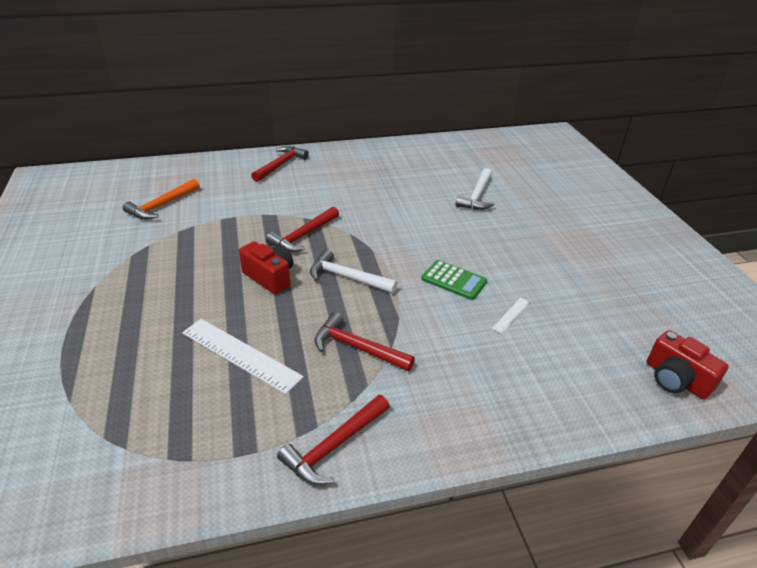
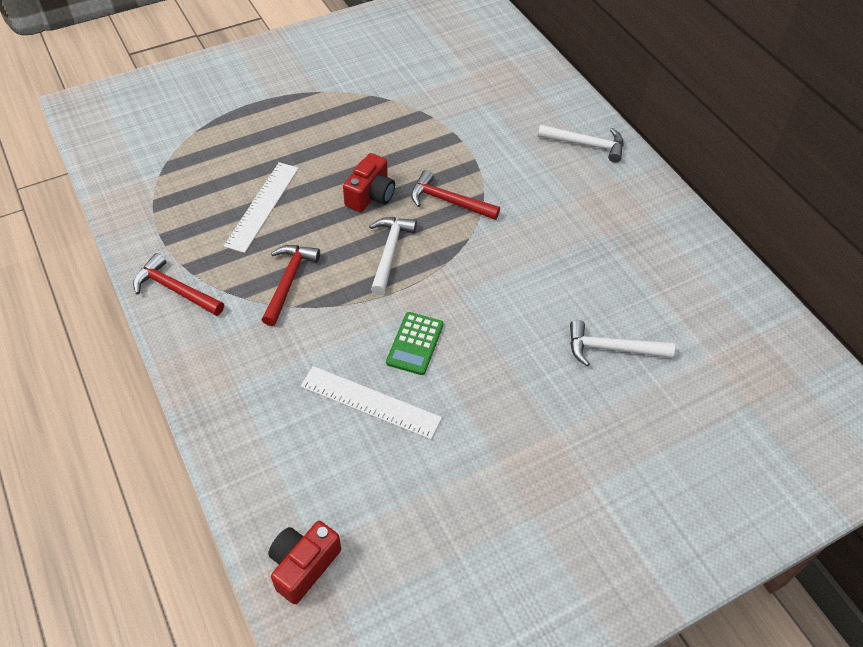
camera: 75 degrees right, 15 degrees up
orange hammer [123,179,200,220] -> none
red hammer [251,146,309,182] -> white hammer [538,125,624,163]
white ruler [492,298,530,334] -> white ruler [300,366,442,440], size x2.15

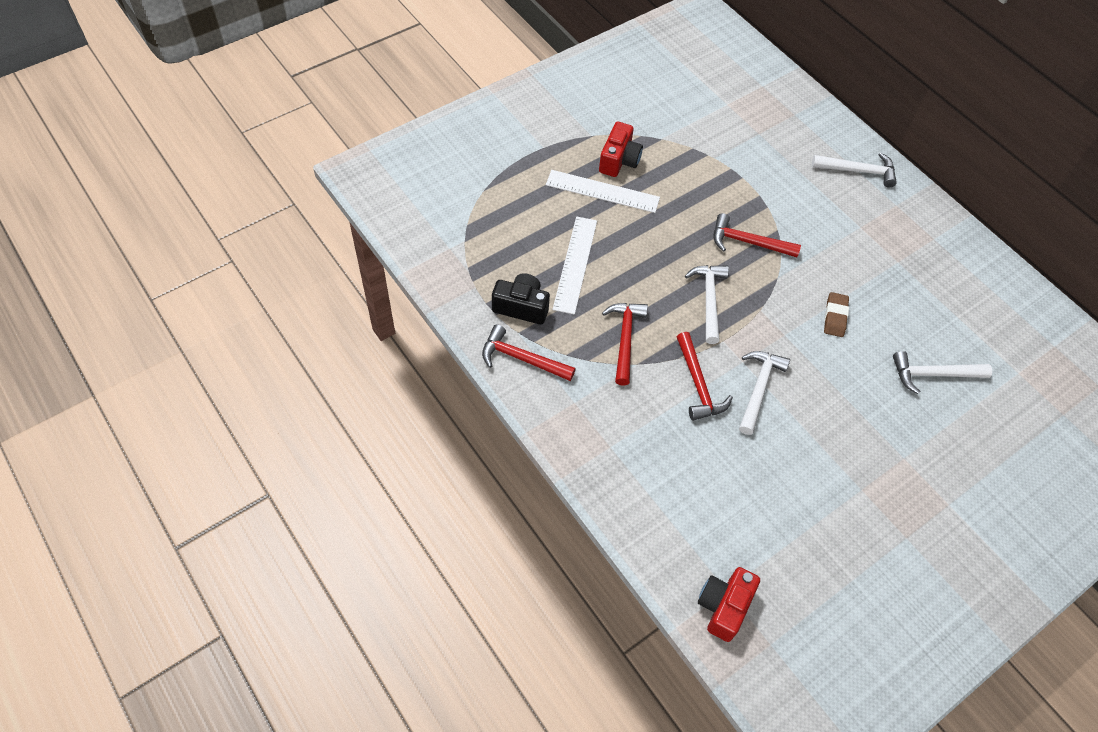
camera: 10 degrees left, 5 degrees up
white ruler [300,366,442,440] -> white ruler moved to [546,170,660,213]
red camera [343,153,395,212] -> red camera moved to [599,122,643,177]
green calculator [386,312,443,375] -> white hammer [739,351,790,435]
none -> black camera [492,273,550,325]
none -> red hammer [677,332,733,421]
none -> brown eraser [824,292,849,337]

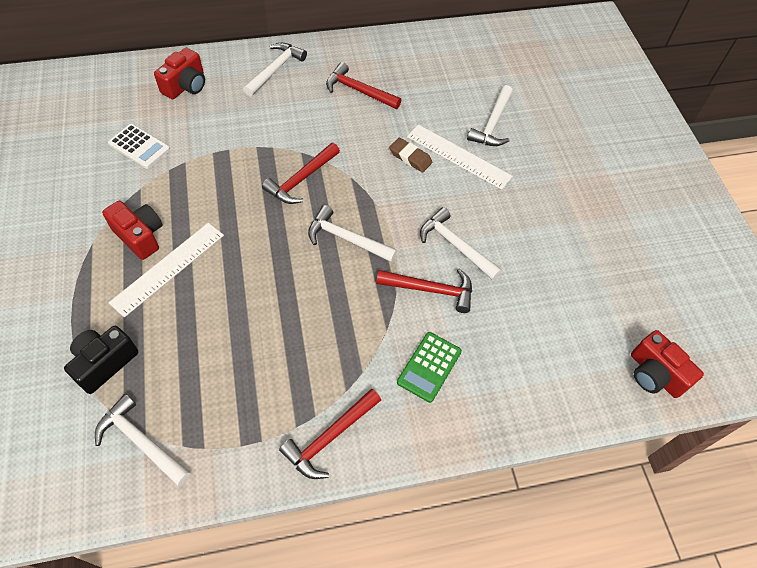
camera: 65 degrees left, 0 degrees up
black camera [492,273,550,325] -> black camera moved to [64,326,138,394]
white ruler [552,217,597,315] -> white ruler moved to [407,125,513,190]
red hammer [602,303,648,386] -> red hammer moved to [326,62,401,109]
none -> white hammer [95,394,191,486]
none -> white calculator [108,124,170,169]
none -> red camera [154,48,205,99]
none -> green calculator [397,332,462,403]

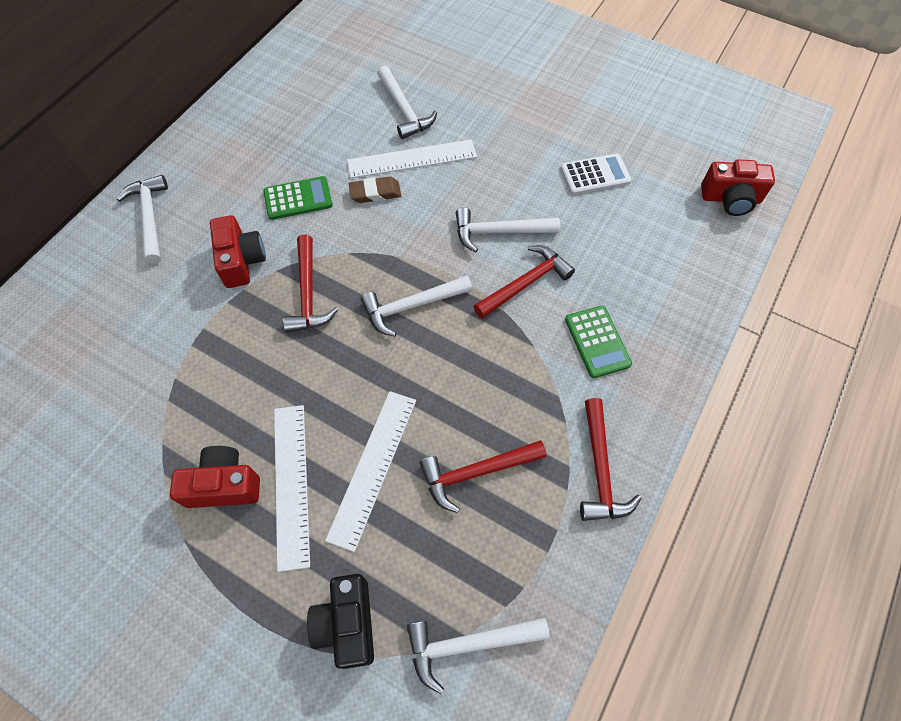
camera: 45 degrees left, 5 degrees up
white calculator [108,124,170,169] -> white calculator moved to [561,153,631,195]
red camera [154,48,205,99] -> red camera moved to [210,215,266,288]
red hammer [326,62,401,109] -> red hammer moved to [420,440,547,513]
none -> green calculator [263,176,333,220]
none -> white ruler [325,391,416,552]

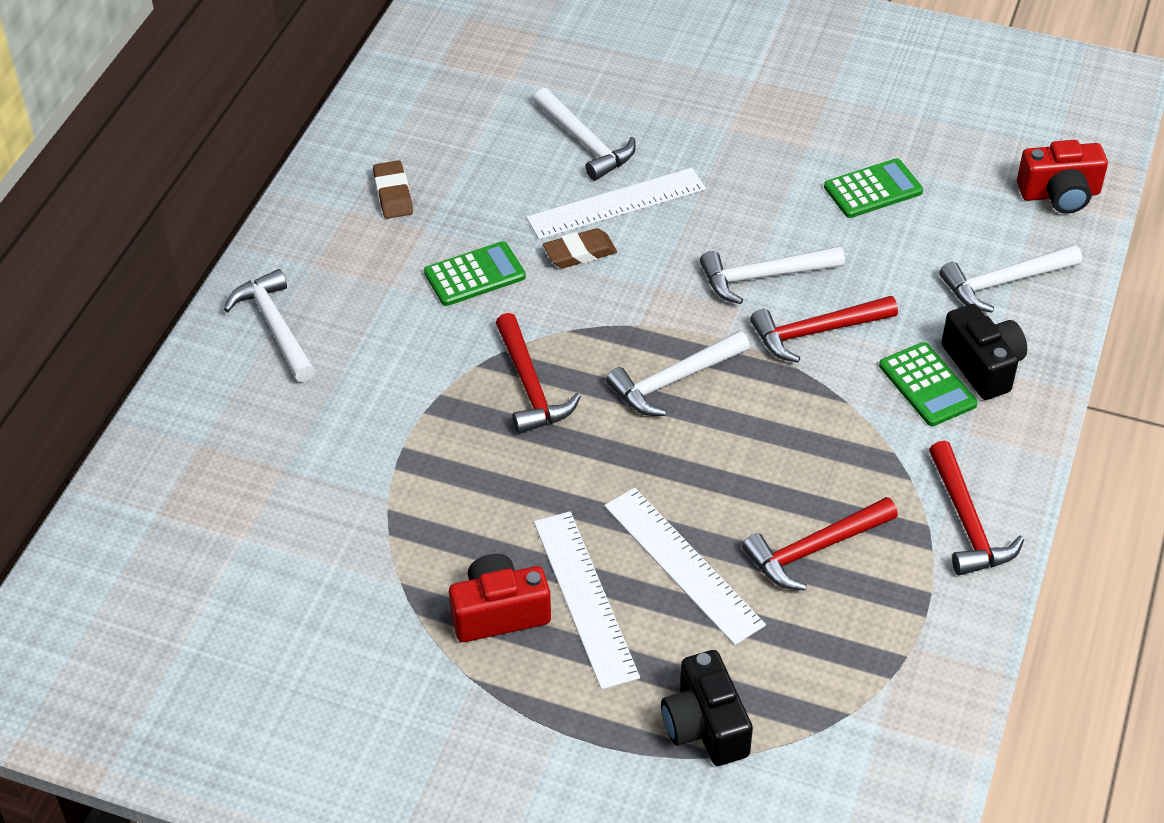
camera: 10 degrees left, 15 degrees down
red camera [210,215,266,288] -> none
white ruler [325,391,416,552] -> white ruler turned 45 degrees counterclockwise [604,488,766,645]
white hammer [407,617,550,694] -> white hammer moved to [939,245,1082,313]
red hammer [474,245,575,319] -> red hammer turned 150 degrees counterclockwise [750,296,898,363]
white calculator [561,153,631,195] -> green calculator [824,158,923,218]
none -> brown eraser [373,160,413,219]
none -> black camera [942,304,1027,400]

